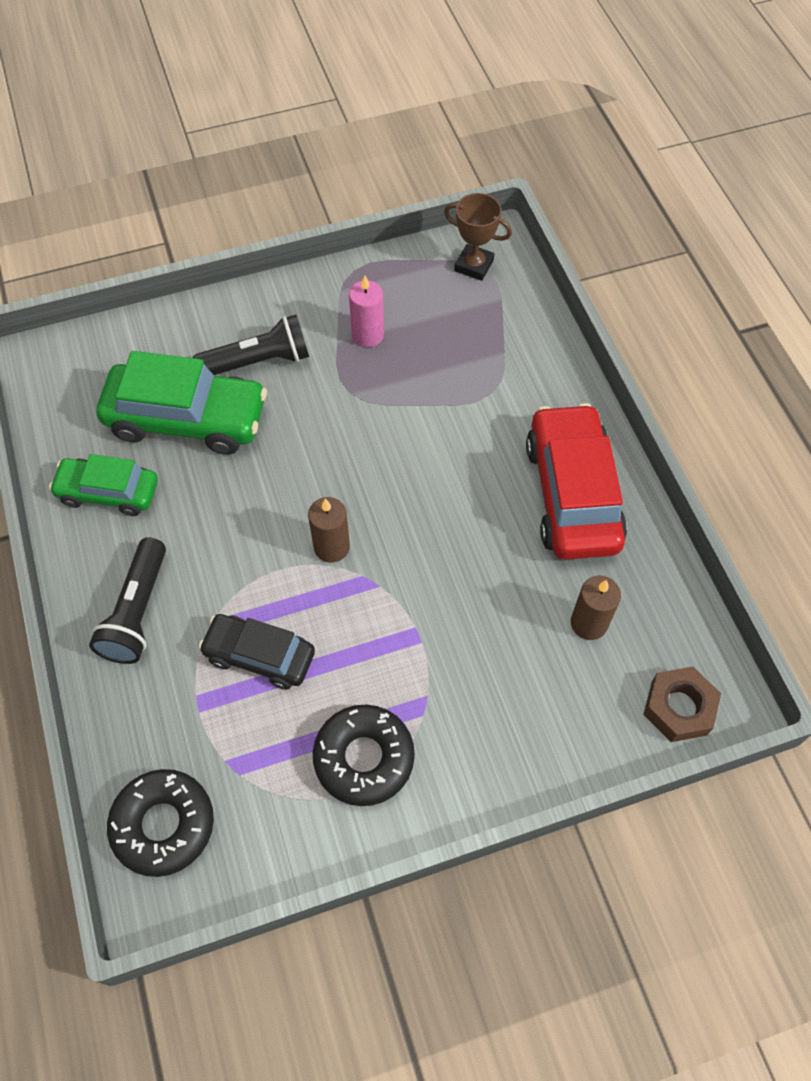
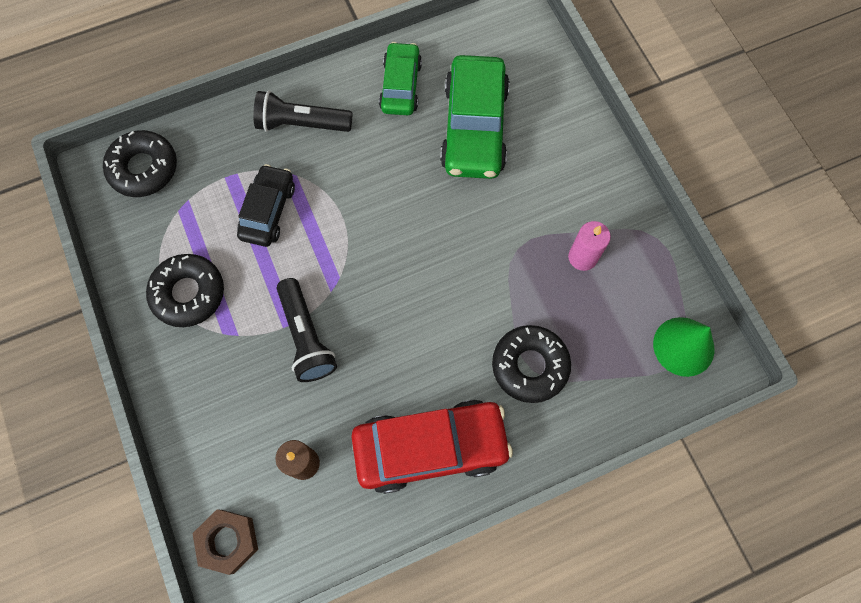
camera: 85 degrees right, 10 degrees up
black flashlight [193,315,309,375] -> black flashlight moved to [276,278,337,382]
brown candle [308,497,350,562] -> none
brown trophy [444,193,512,281] -> green cone [653,317,715,377]
none -> black donut [492,325,571,403]

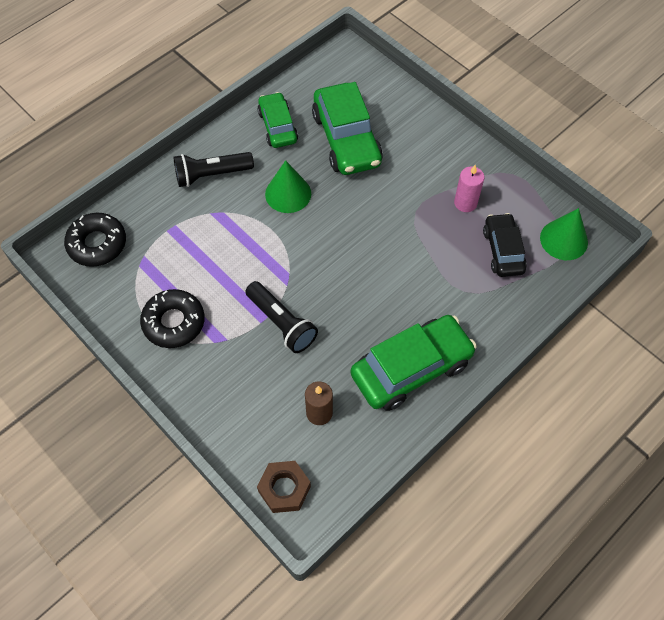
camera: 20 degrees left, 10 degrees down
black car [237,164,295,247] -> black car moved to [483,213,527,277]
red car [351,400,513,494] -> green car [350,315,477,411]
black donut [492,325,571,403] -> none
none -> green cone [265,160,311,213]

